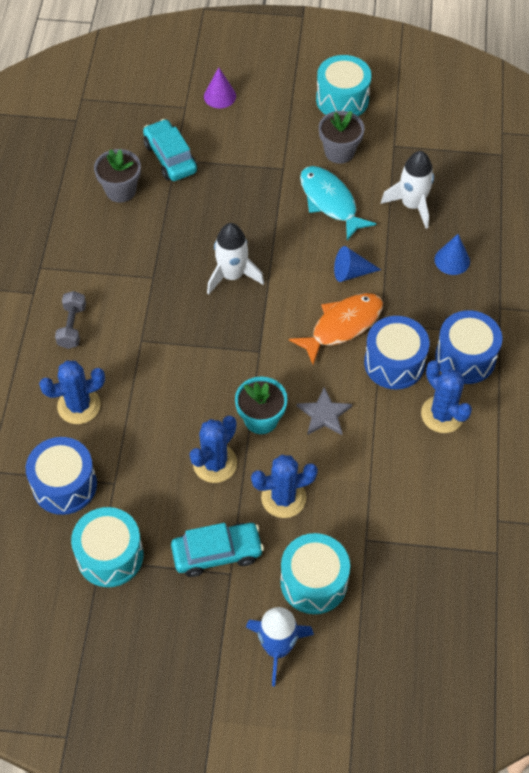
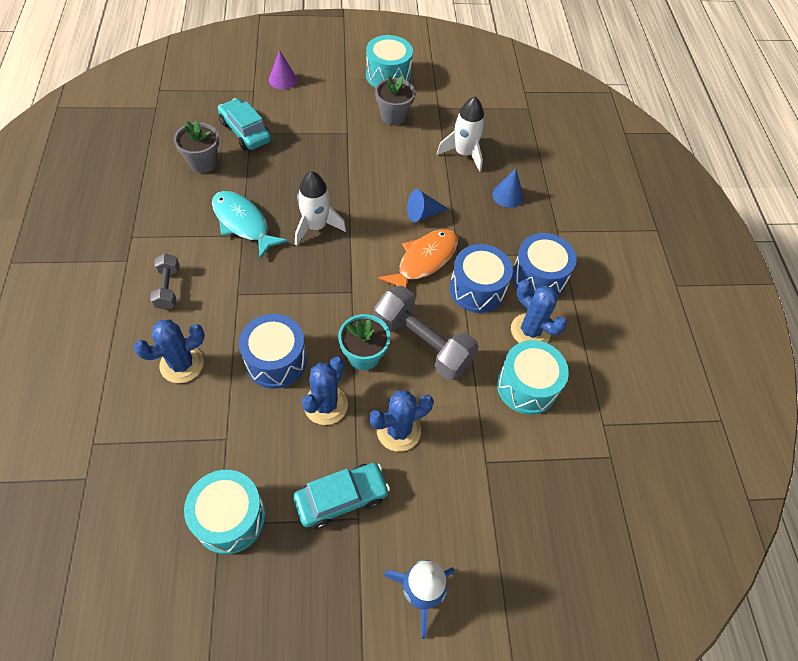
camera: 15 degrees left, 0 degrees up
blue drum [26,437,97,515] -> blue drum moved to [239,314,307,389]
turquoise drum [280,533,350,614] -> turquoise drum moved to [497,340,569,415]
grey star [297,387,352,435] -> grey dumbbell [374,286,479,380]
turquoise fish [300,166,376,240] -> turquoise fish moved to [212,191,288,259]

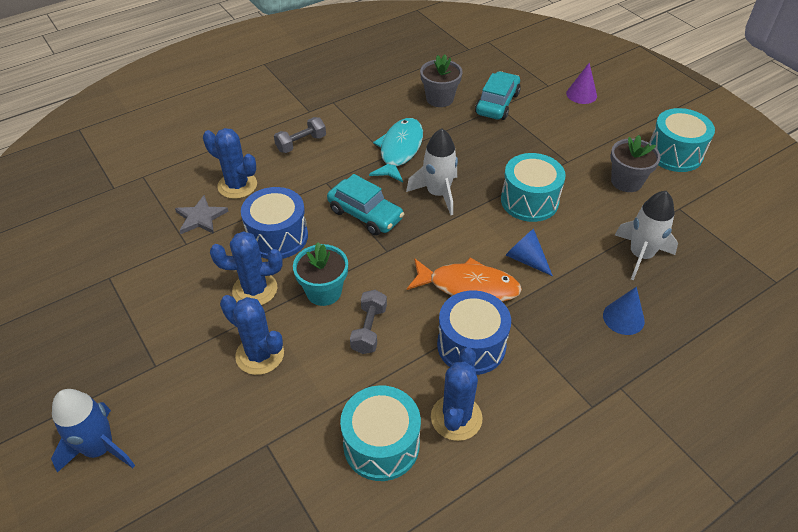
camera: 65 degrees right, 10 degrees down
turquoise drum [184,470,266,554] -> turquoise drum moved to [501,153,566,222]
turquoise car [293,463,390,529] -> turquoise car moved to [327,174,404,235]
grey dumbbell [374,286,479,380] -> grey dumbbell [350,290,387,354], size x0.54
blue drum [512,233,577,296] -> none
none -> grey star [175,195,228,234]

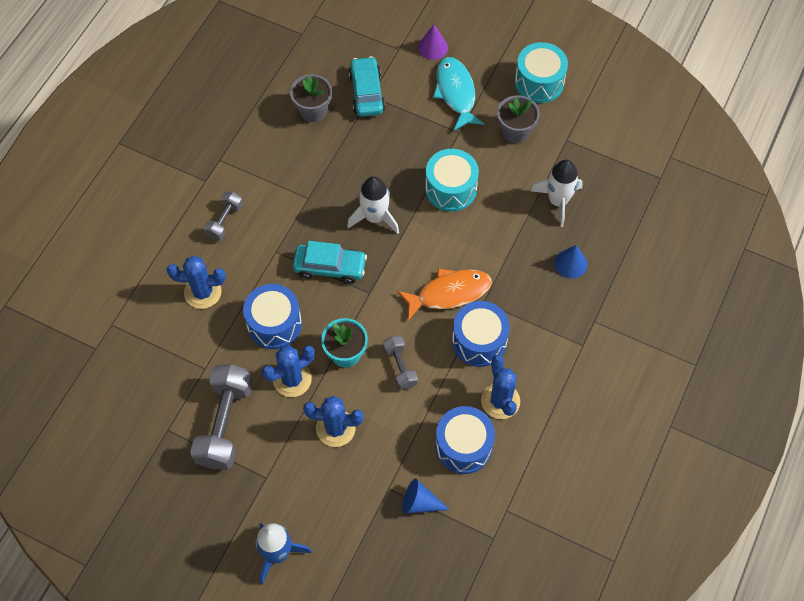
camera: 30 degrees left, 15 degrees up
grey star [175,195,228,234] -> none
turquoise drum [340,385,421,481] -> blue drum [435,406,495,474]
turquoise fish [369,118,423,183] -> turquoise fish moved to [433,57,484,131]
blue cone [506,229,553,276] -> blue cone moved to [402,479,450,514]
none -> grey dumbbell [190,364,253,470]

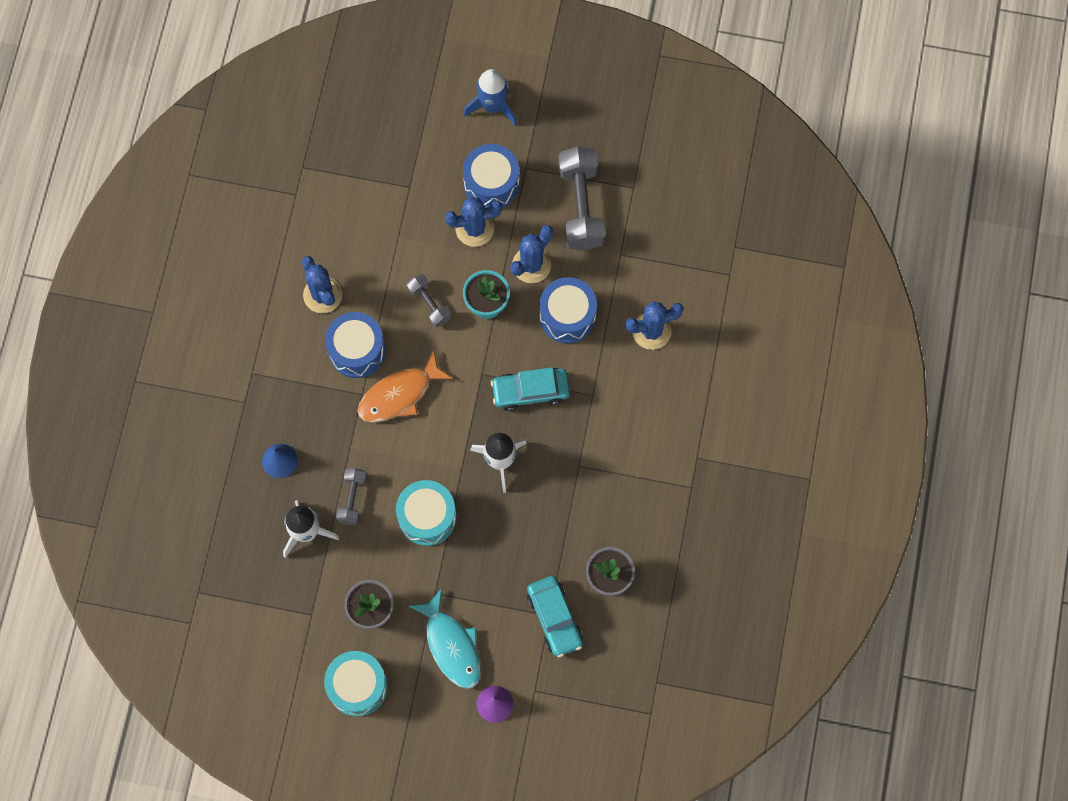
camera: 165 degrees right, 10 degrees up
grey dumbbell [204,191,243,240] -> grey dumbbell moved to [336,468,367,525]
blue cone [402,479,450,514] -> none
blue drum [435,406,495,474] -> blue drum moved to [463,144,519,208]

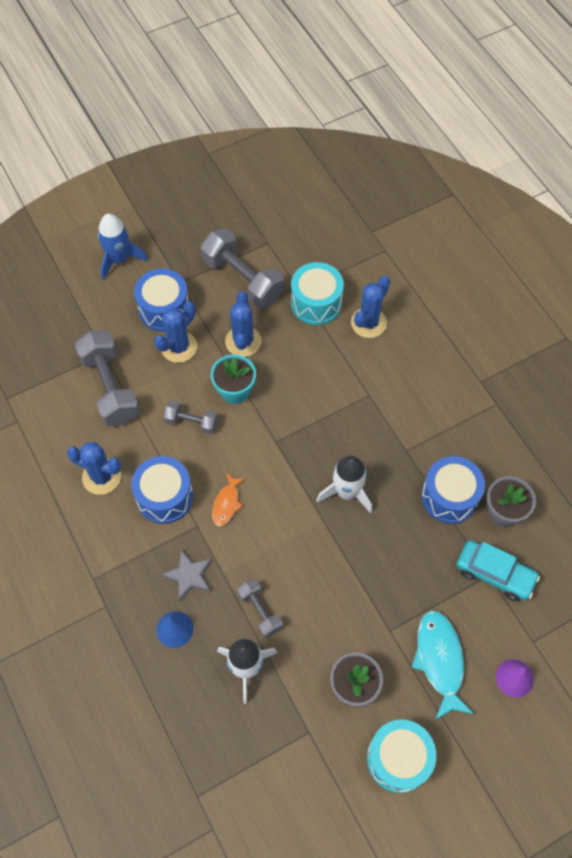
camera: 40 degrees left, 10 degrees down
orange fish [358,350,453,422] -> orange fish [212,473,245,526], size x0.57
turquoise drum [396,480,457,546] -> turquoise drum moved to [291,262,344,325]
turquoise fish [409,589,481,689] -> turquoise fish turned 120 degrees counterclockwise [411,610,474,720]
turquoise car [491,367,570,411] -> none
blue drum [539,277,597,343] -> blue drum moved to [421,456,485,524]
none -> grey dumbbell [75,331,140,426]
none -> grey star [161,549,212,601]

